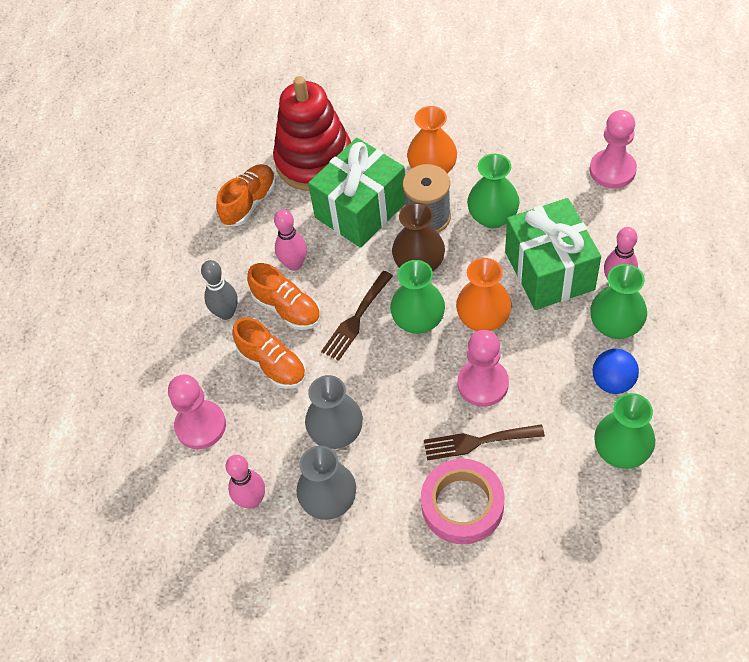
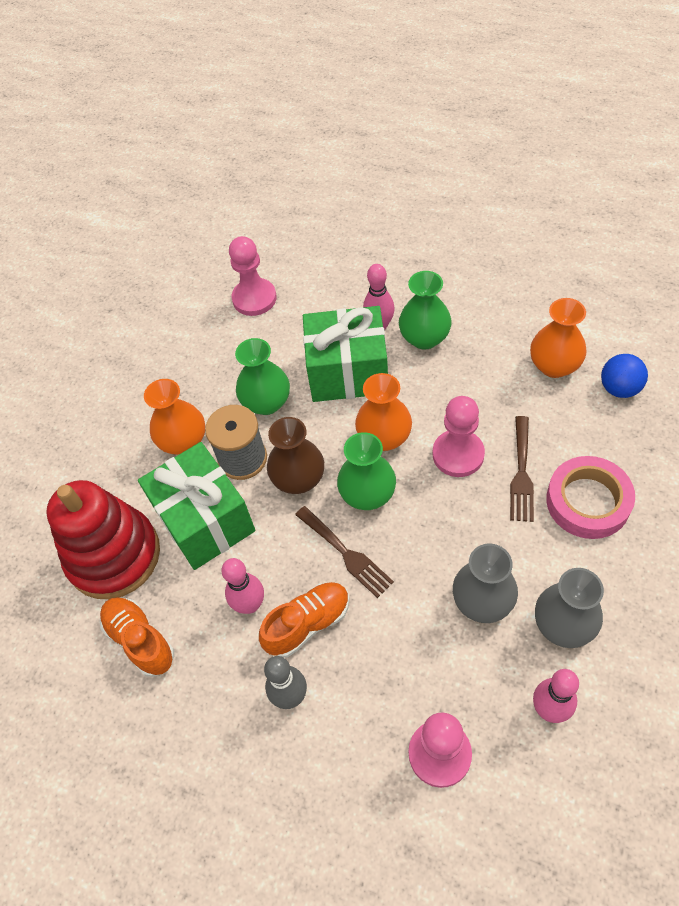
camera: 75 degrees left, 0 degrees up
orange shoe [232,317,306,389] -> none
blue ball [593,349,639,394] -> blue ball moved to [601,354,648,398]
green vase [594,393,655,469] -> orange vase [530,298,586,378]

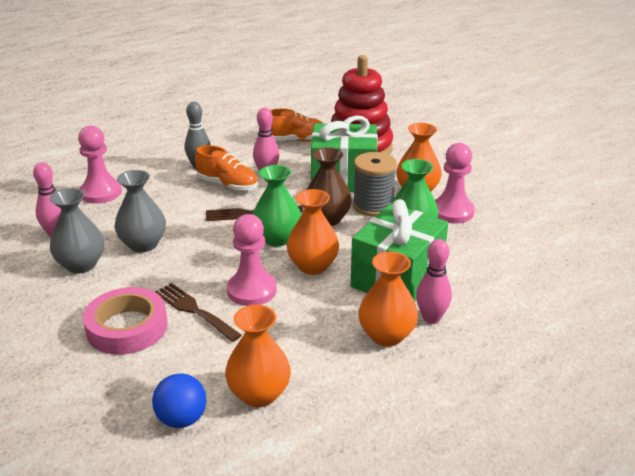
camera: 120 degrees right, 25 degrees down
pink pawn [229,236,276,316] -> pink pawn moved to [435,143,475,224]
orange shoe [259,582,349,658] -> orange shoe turned 60 degrees counterclockwise [195,145,258,191]
green vase [399,271,452,350] -> orange vase [358,251,418,347]

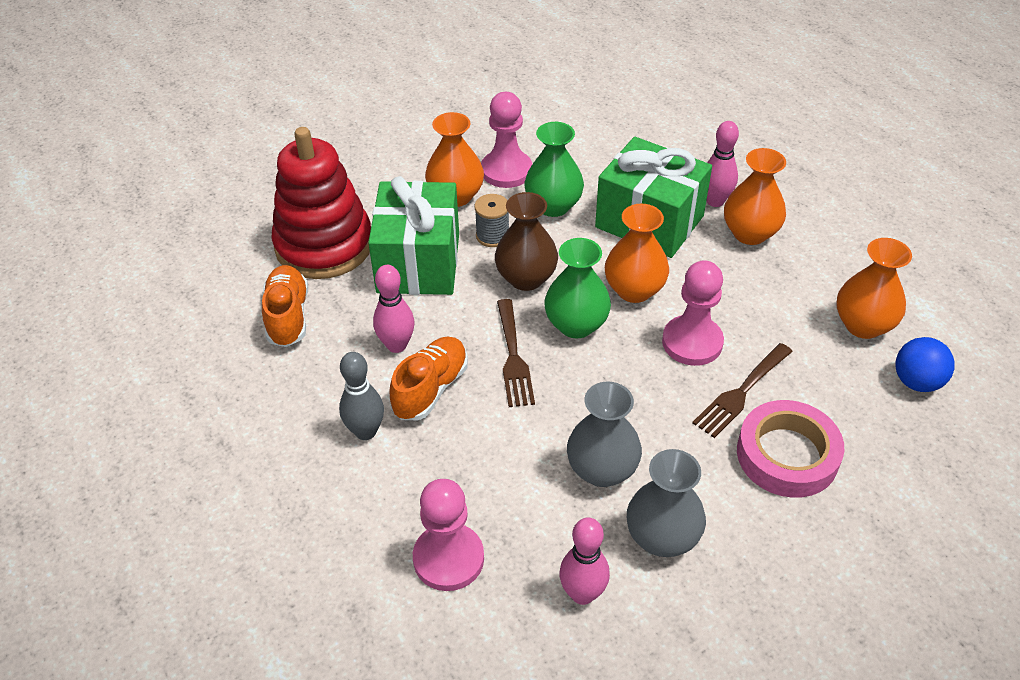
camera: 90 degrees left, 15 degrees up
grey spool [353,152,397,217] -> grey spool [474,194,509,247], size x0.63

